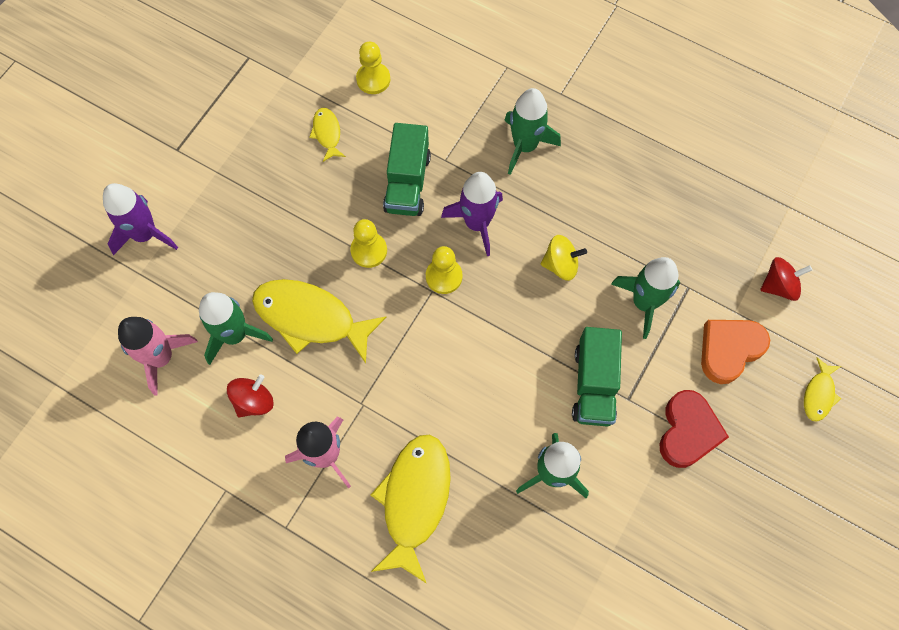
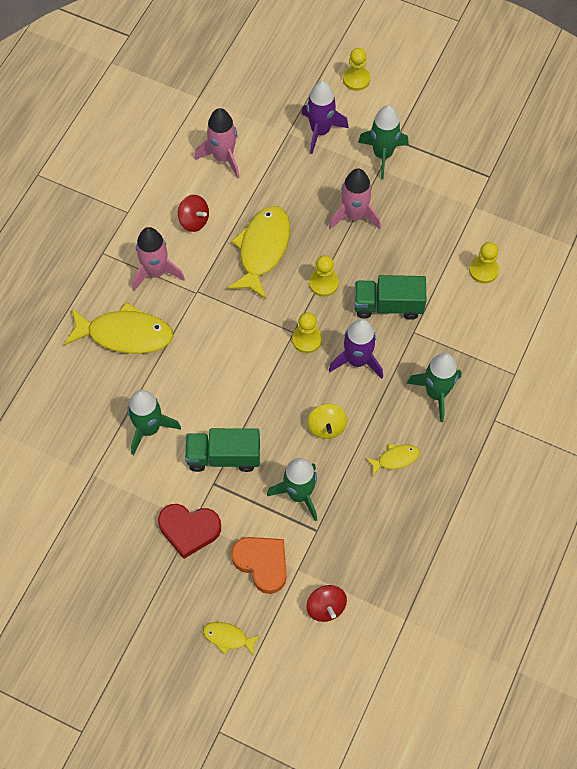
camera: 85 degrees right, 5 degrees down
green rocket [199,292,273,365] -> green rocket moved to [358,105,409,179]
yellow fish [309,108,346,162] -> yellow fish moved to [366,444,420,476]
none -> pink rocket [329,168,381,229]
none -> yellow pawn [343,48,370,91]

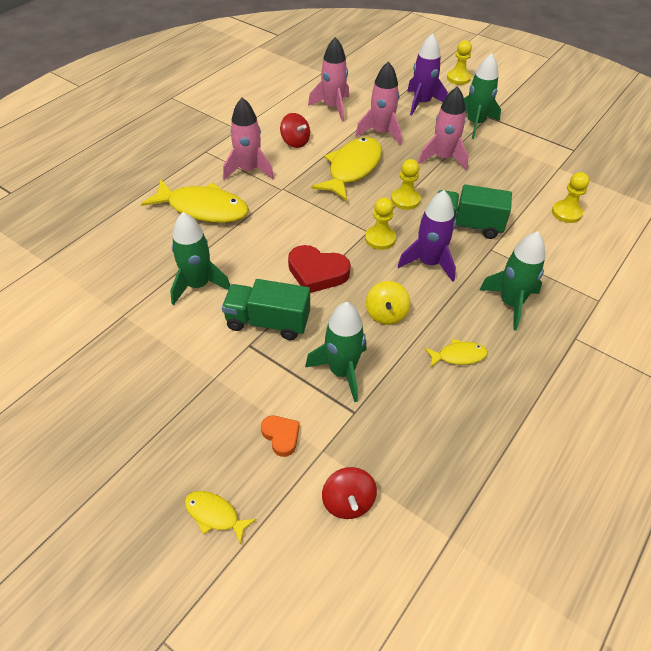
camera: 10 degrees right, 15 degrees down
red heart [158,504,221,559] -> red heart moved to [288,245,351,293]
orange heart [231,537,287,594] -> orange heart [261,416,300,457], size x0.57
none -> pink rocket [355,61,402,145]

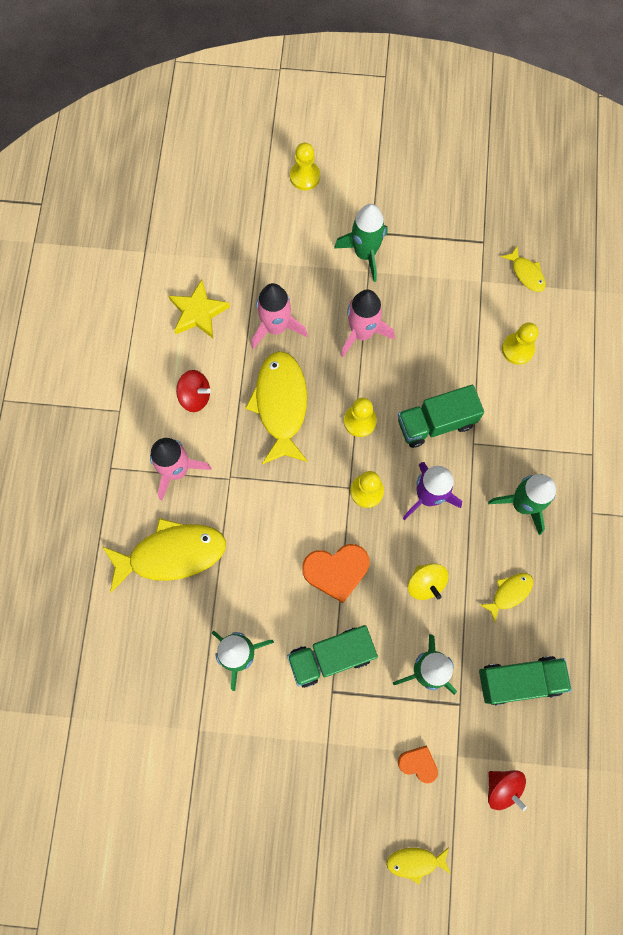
camera: 30 degrees left, 25 degrees up
red heart [288,245,351,293] -> orange heart [302,544,369,603]
pink rocket [308,37,349,122] -> yellow star [169,280,230,338]
purple rocket [407,33,448,116] -> none
none -> green truck [479,656,572,705]
none -> yellow fish [501,245,546,292]

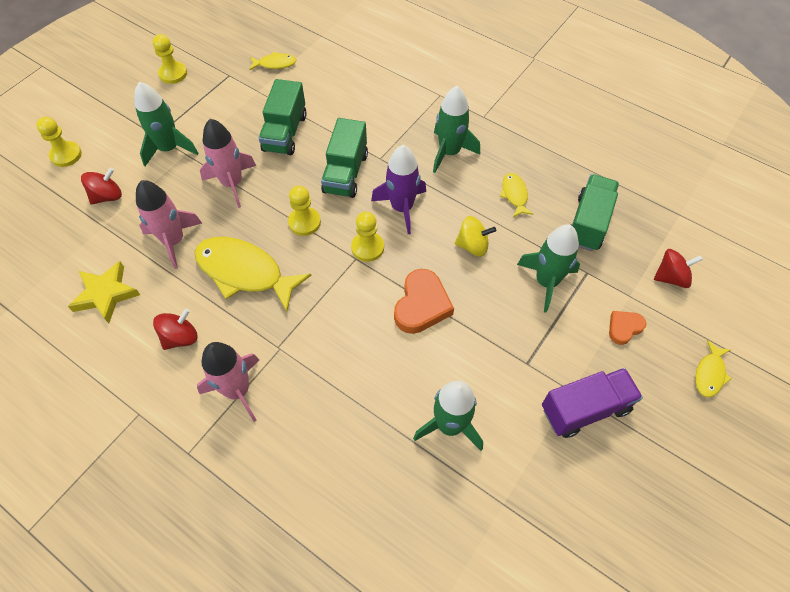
camera: 60 degrees left, 15 degrees down
yellow fish [102,518,226,593] -> none
green truck [287,625,378,688] -> green truck moved to [259,79,307,155]
yellow pawn [502,322,539,365] -> yellow pawn moved to [153,34,187,84]
none -> red spinning top [81,167,122,204]
none -> purple truck [542,368,643,438]

